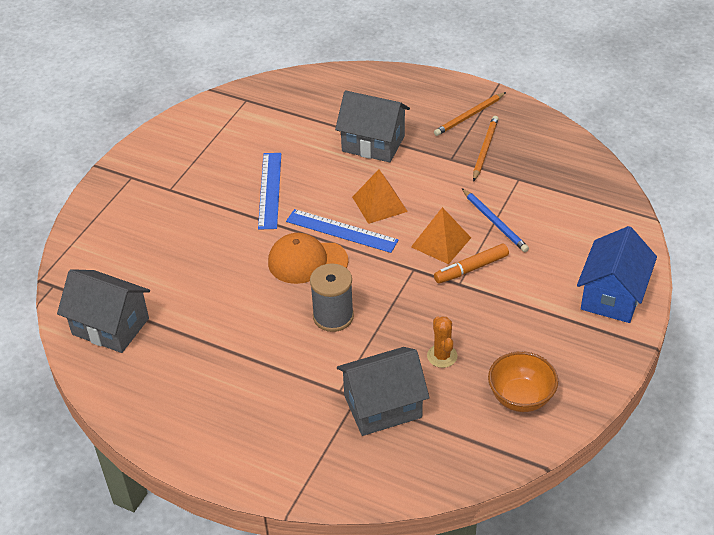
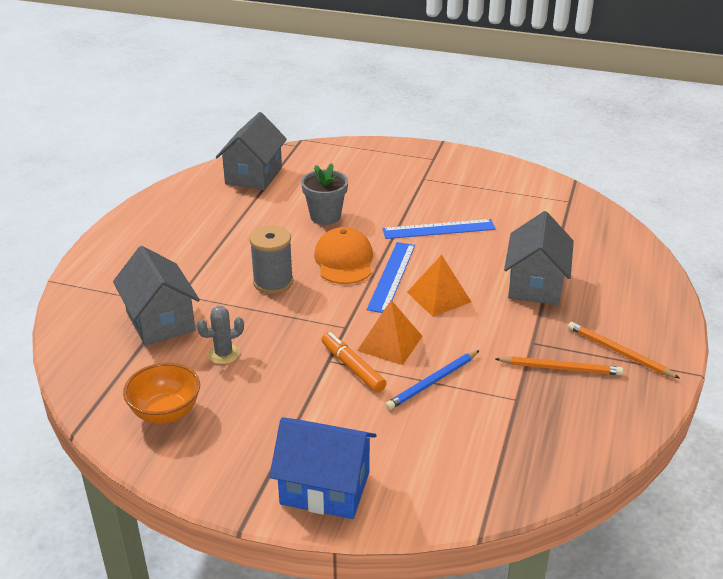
camera: 80 degrees right, 10 degrees down
orange cactus [427,316,458,368] -> grey cactus [197,306,244,364]
none -> grey flower pot [301,163,348,225]

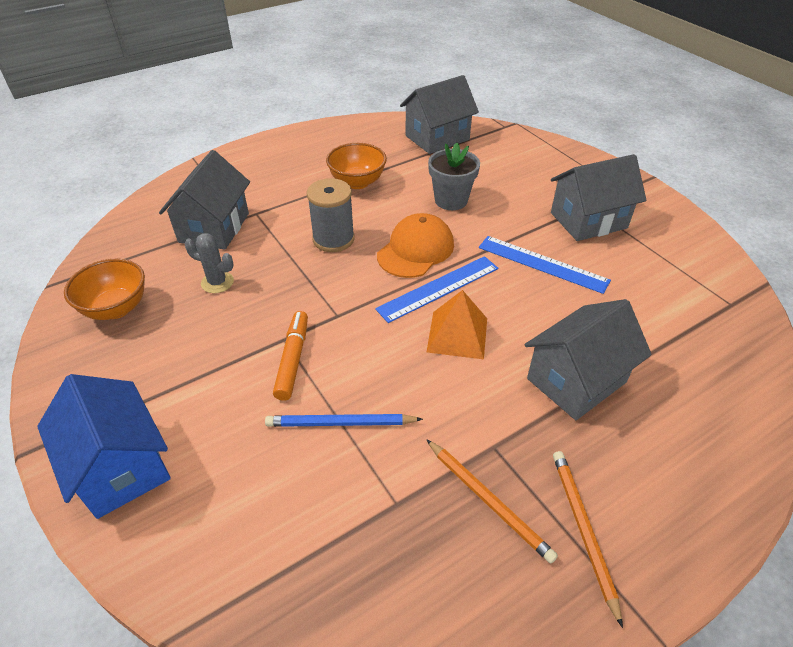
camera: 40 degrees right, 10 degrees up
orange pyramid [357,300,423,365] -> none
none -> orange bowl [326,143,387,189]
none -> grey house [551,154,646,241]

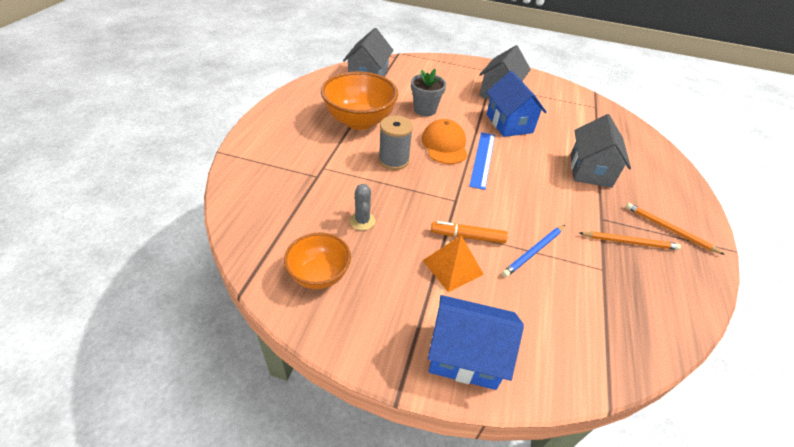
camera: 45 degrees left, 0 degrees up
grey house [159,150,250,249] -> none
grey cactus [185,233,234,293] -> grey cactus turned 75 degrees counterclockwise [350,184,375,230]
orange marker [273,311,308,401] -> orange marker turned 45 degrees counterclockwise [431,221,508,244]
orange bowl [326,143,387,189] -> orange bowl [321,71,398,130], size x1.66
orange pyramid [427,290,487,359] -> orange pyramid moved to [423,235,484,292]
blue ruler [479,236,611,294] -> blue house [486,71,547,137]

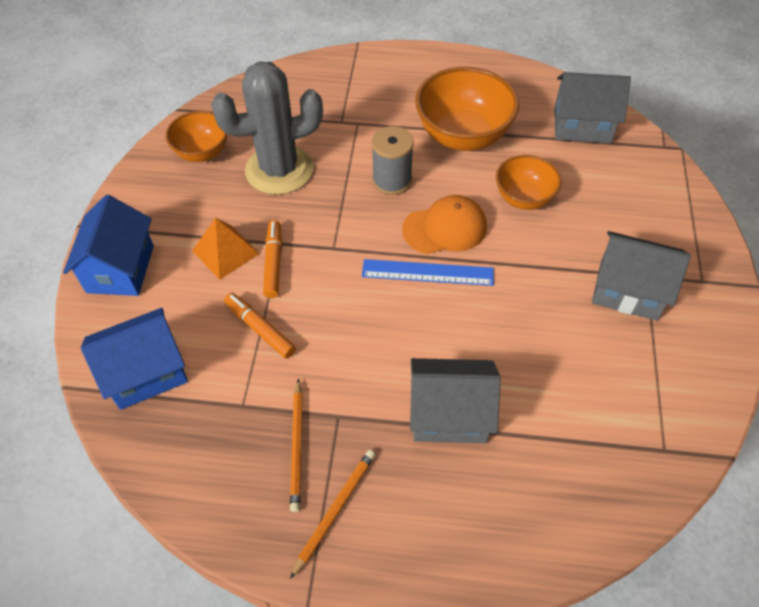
camera: 85 degrees right, 10 degrees up
grey cactus [350,184,375,230] -> grey cactus [211,61,323,195], size x2.43
grey flower pot [411,69,446,116] -> orange bowl [496,155,562,210]
blue house [486,71,547,137] -> blue house moved to [81,308,188,410]
blue pencil [502,225,565,277] -> orange marker [224,293,296,359]

